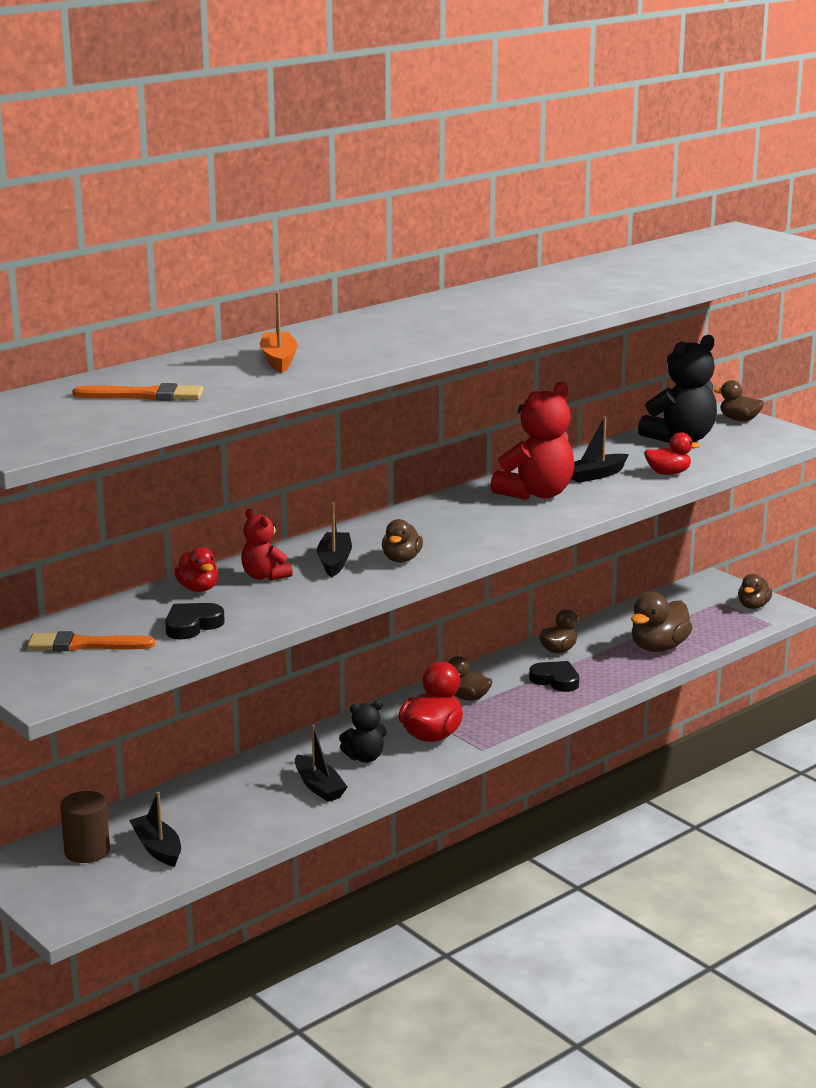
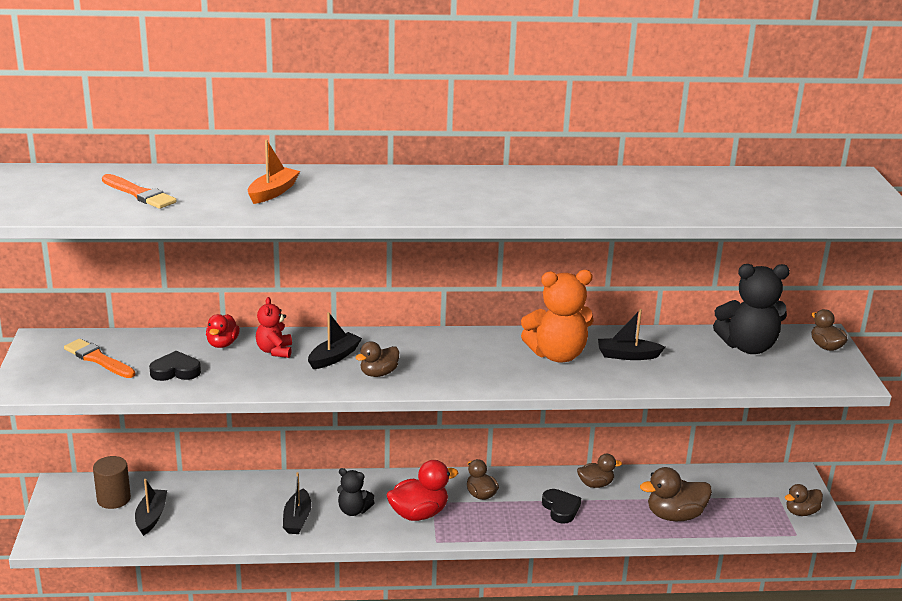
camera: 35 degrees right, 5 degrees up
red teddy bear [490,382,574,500] -> orange teddy bear [521,270,594,363]
red duck [644,432,700,475] -> none

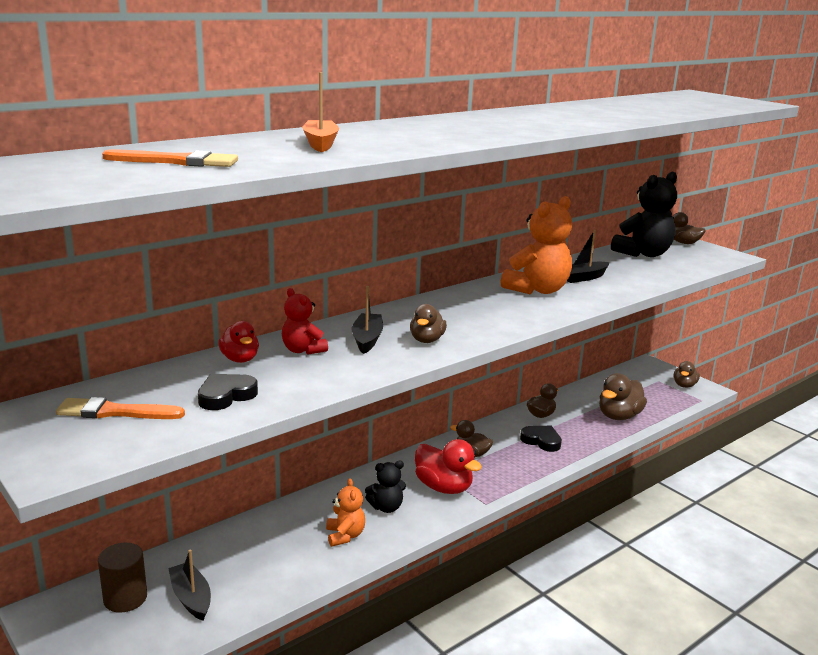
camera: 35 degrees left, 5 degrees down
black boat [283,472,312,534] -> orange teddy bear [326,478,365,547]
red duck [387,460,458,521] -> red duck turned 105 degrees clockwise [415,439,482,494]

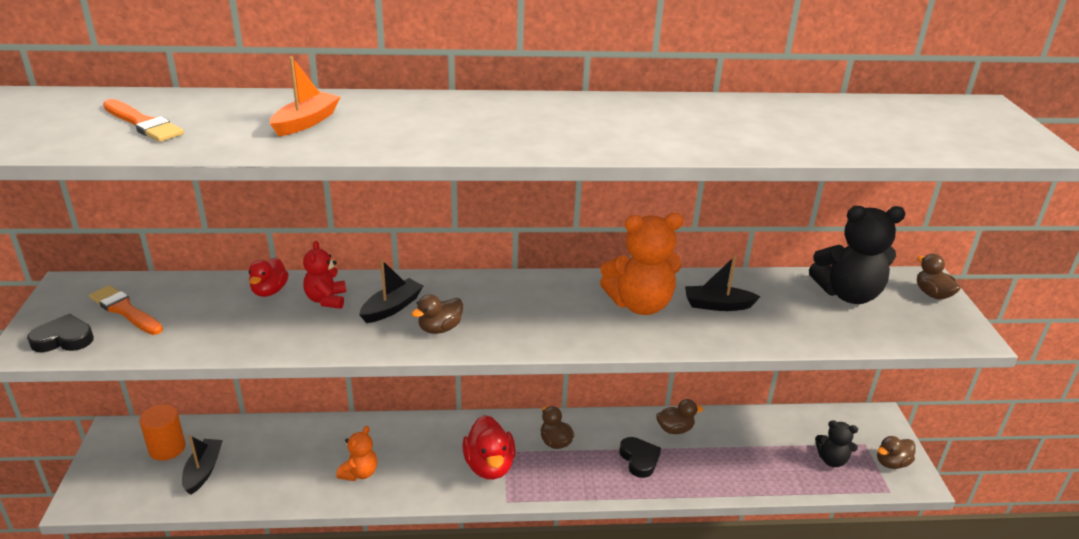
camera: 35 degrees right, 10 degrees up
brown cylinder [98,543,147,613] -> orange cylinder [139,404,186,461]
black heart [198,374,258,410] -> black heart moved to [27,314,94,352]
black teddy bear [365,461,406,513] -> black teddy bear moved to [815,420,858,467]
brown duck [599,373,647,420] -> none

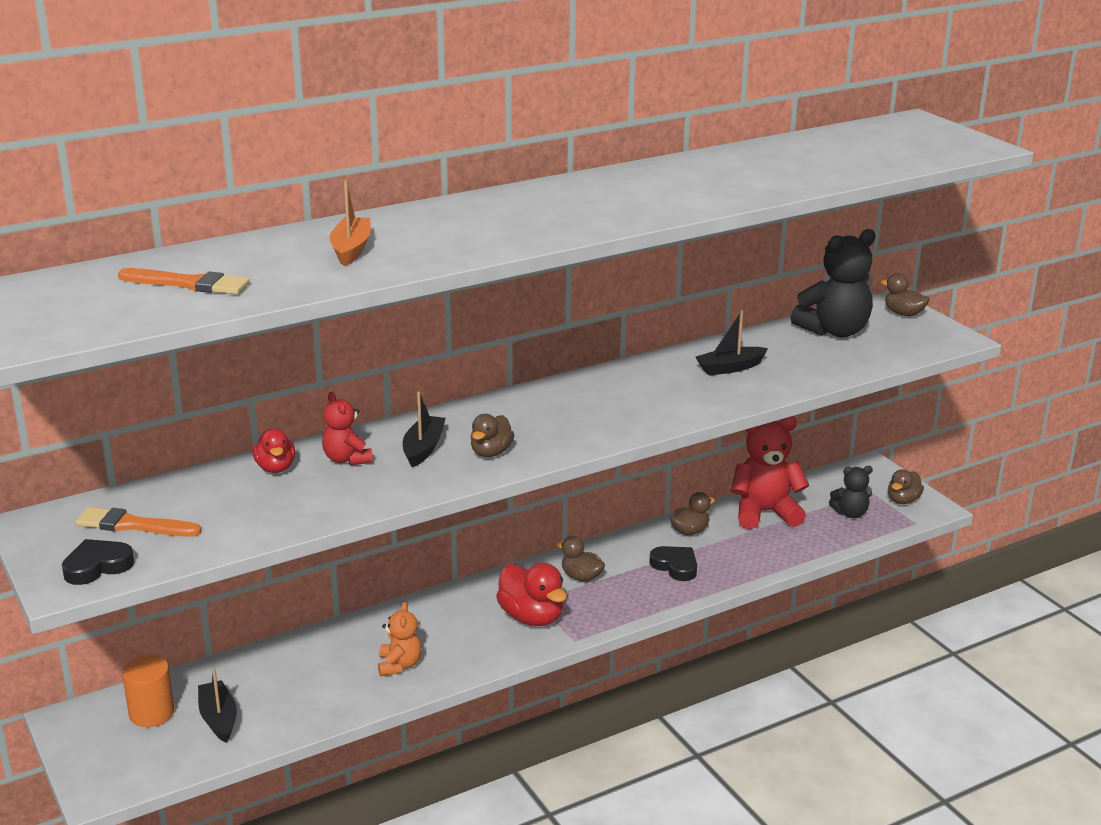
camera: 25 degrees left, 5 degrees down
orange teddy bear [600,213,683,315] -> none
none -> red teddy bear [731,416,809,529]

